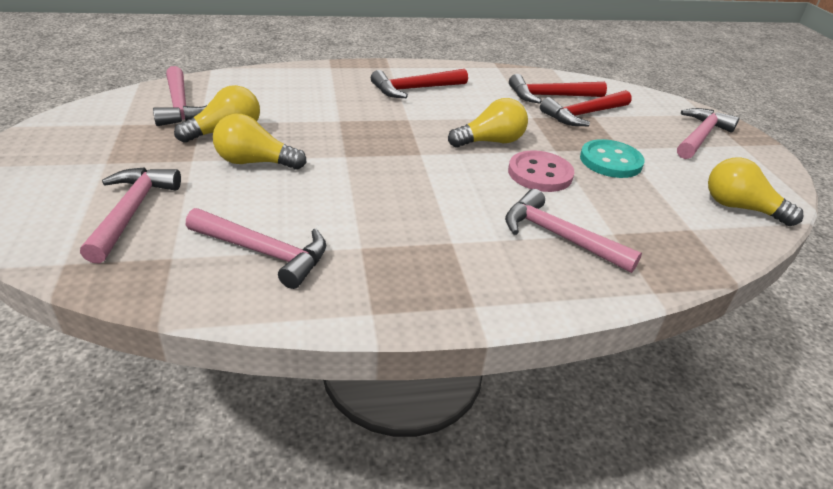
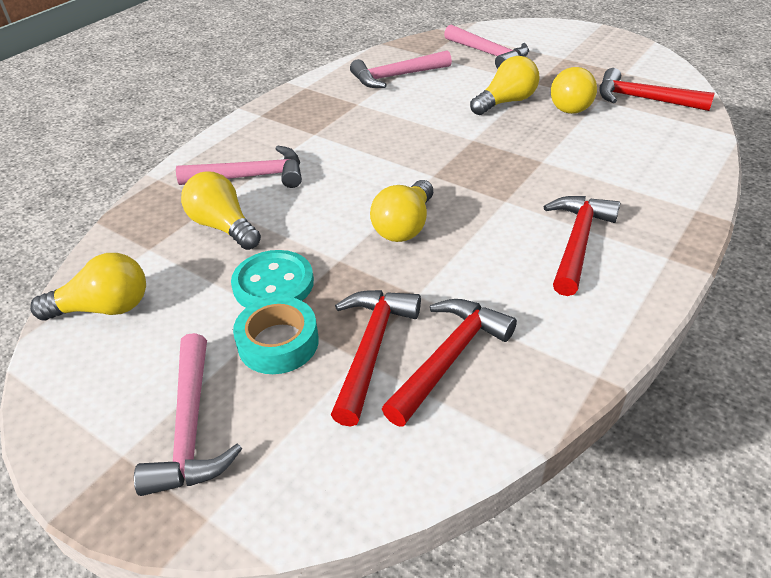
camera: 140 degrees right, 5 degrees up
pink hammer [153,66,207,126] -> red hammer [599,68,715,111]
pink button [508,150,574,192] -> none
none -> yellow light bulb [181,172,261,250]
none -> turquoise tape [233,296,319,374]

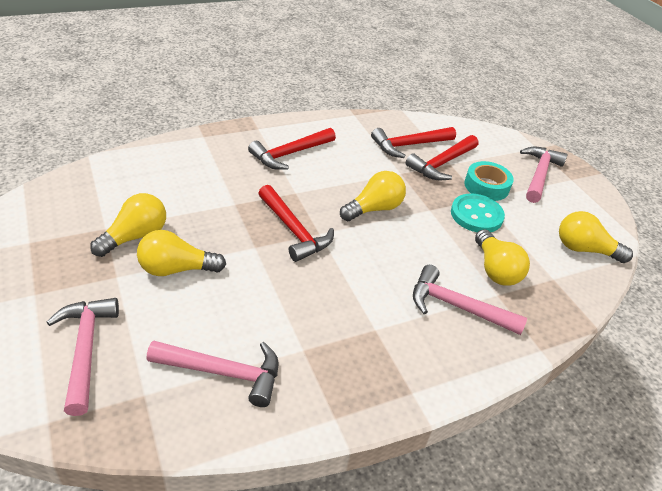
camera: 155 degrees left, 0 degrees up
red hammer [599,68,715,111] -> red hammer moved to [258,185,334,262]

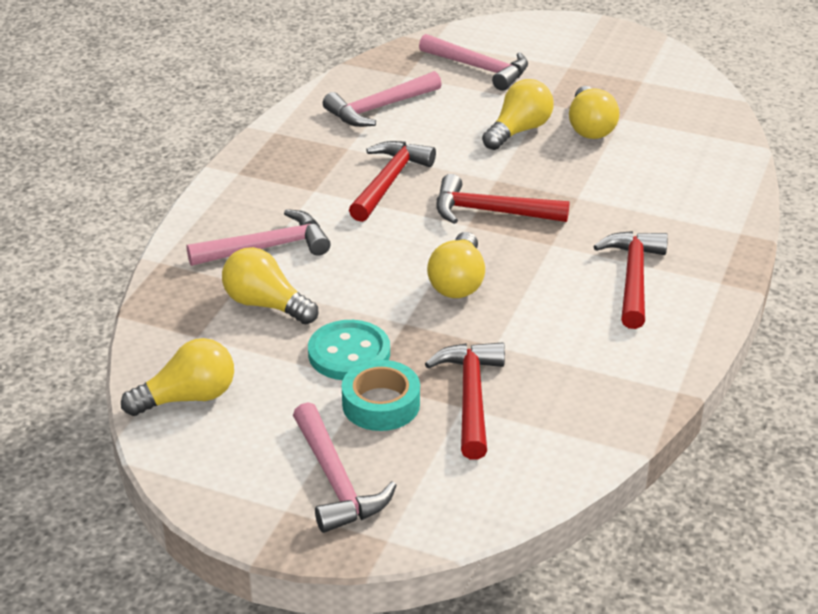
camera: 140 degrees right, 5 degrees down
red hammer [371,127,456,158] -> red hammer moved to [349,141,436,222]

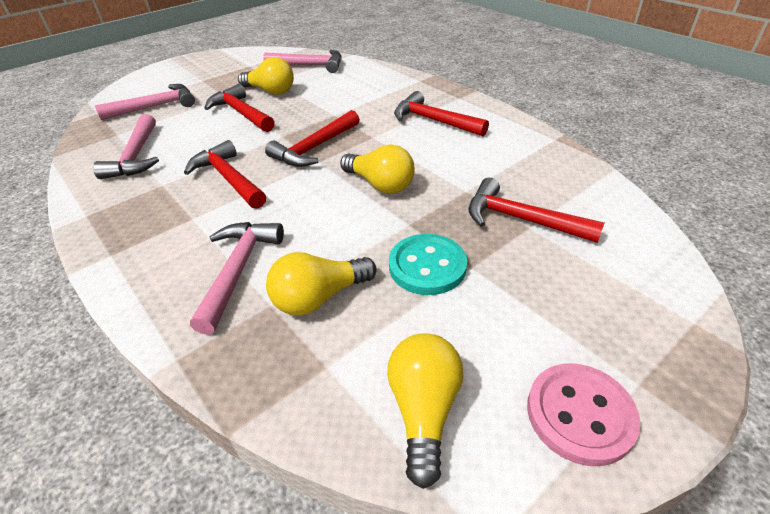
camera: 60 degrees left, 5 degrees up
pink hammer [293,402,397,533] -> pink hammer moved to [263,50,342,73]
turquoise tape [342,360,420,431] -> none
yellow light bulb [482,79,554,150] -> red hammer [204,84,274,132]
none -> pink button [527,364,640,466]

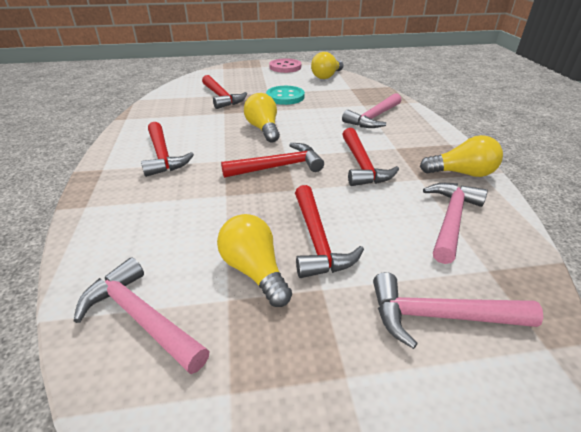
camera: 150 degrees left, 5 degrees down
yellow light bulb [266,252,377,316] -> yellow light bulb moved to [420,135,503,177]

